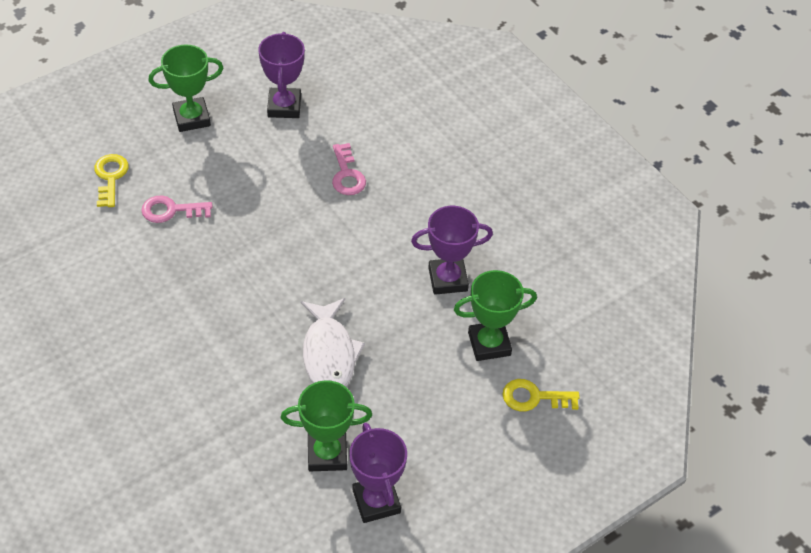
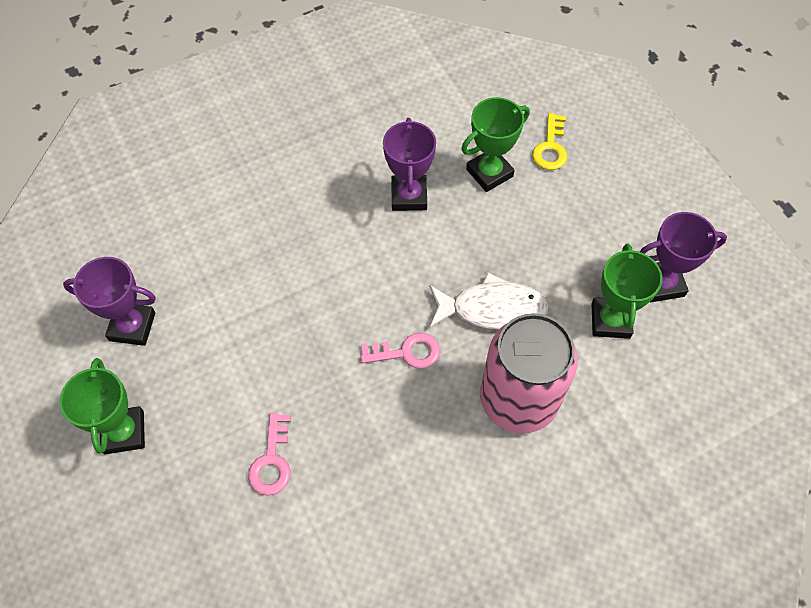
camera: 80 degrees left, 10 degrees up
yellow key [94,154,129,207] -> none
pink key [332,143,366,195] -> pink key moved to [360,332,440,369]
green trophy [454,270,537,361] -> green trophy turned 60 degrees clockwise [461,97,530,192]
none -> pink can [480,313,578,433]

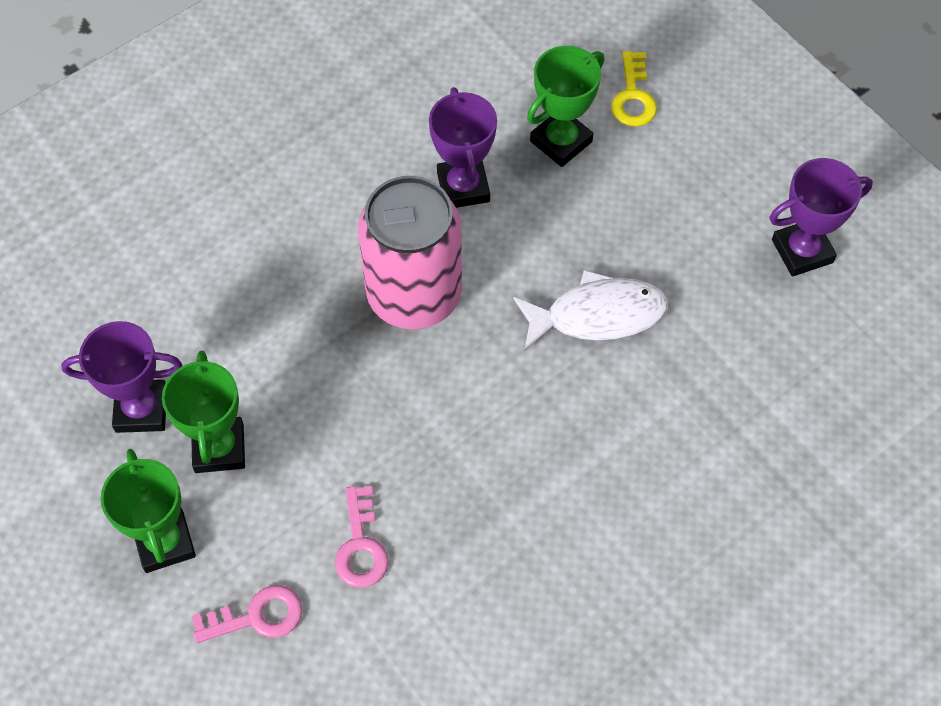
camera: 10 degrees left, 0 degrees up
pink key [360,332,440,369] -> pink key moved to [192,585,302,643]
pink can [480,313,578,433] -> pink can moved to [358,176,462,329]
green trophy [592,243,662,339] -> green trophy moved to [162,350,245,473]

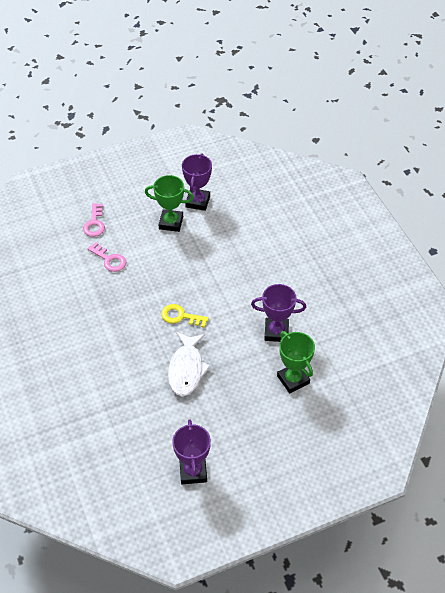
camera: 105 degrees right, 10 degrees down
green trophy [101,449,196,573] -> none
pink key [335,486,389,588] -> pink key turned 150 degrees counterclockwise [88,242,126,272]
pink can [358,176,462,329] -> none
yellow key [611,51,657,127] -> yellow key moved to [161,304,209,328]

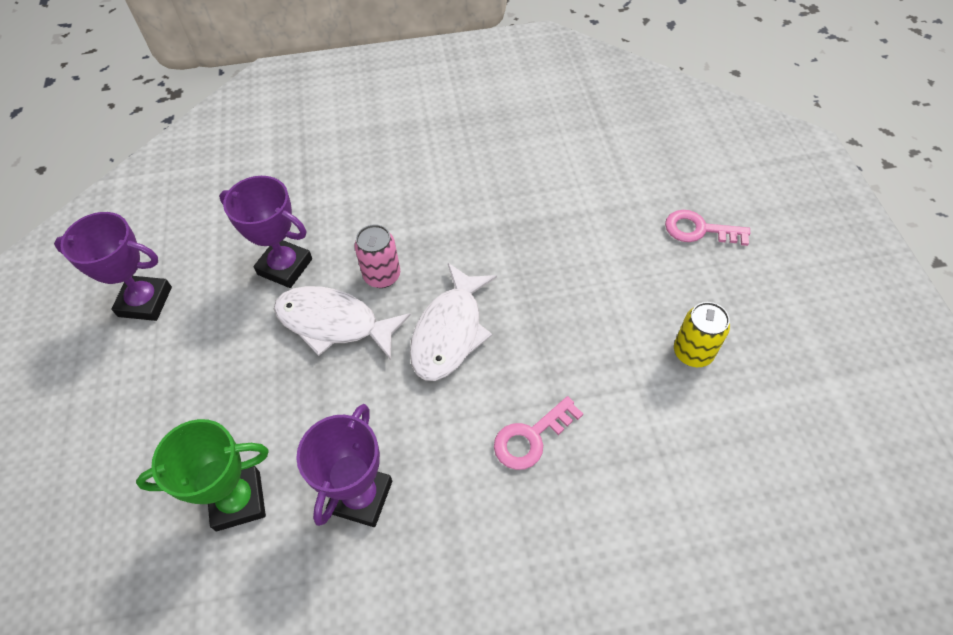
camera: 105 degrees right, 5 degrees up
pink key [88,242,126,272] -> pink key moved to [494,396,583,470]
green trophy [145,175,194,232] -> yellow can [674,302,730,367]
yellow key [161,304,209,328] -> white fish [410,263,497,381]
purple trophy [182,153,212,211] -> purple trophy moved to [219,176,312,288]
none -> pink can [355,224,400,288]

